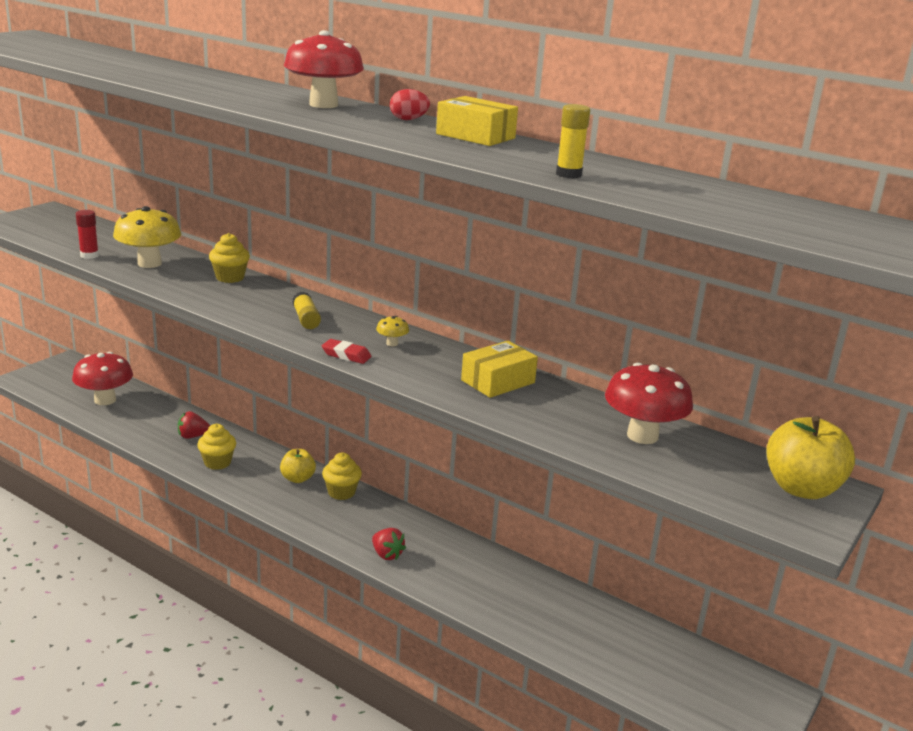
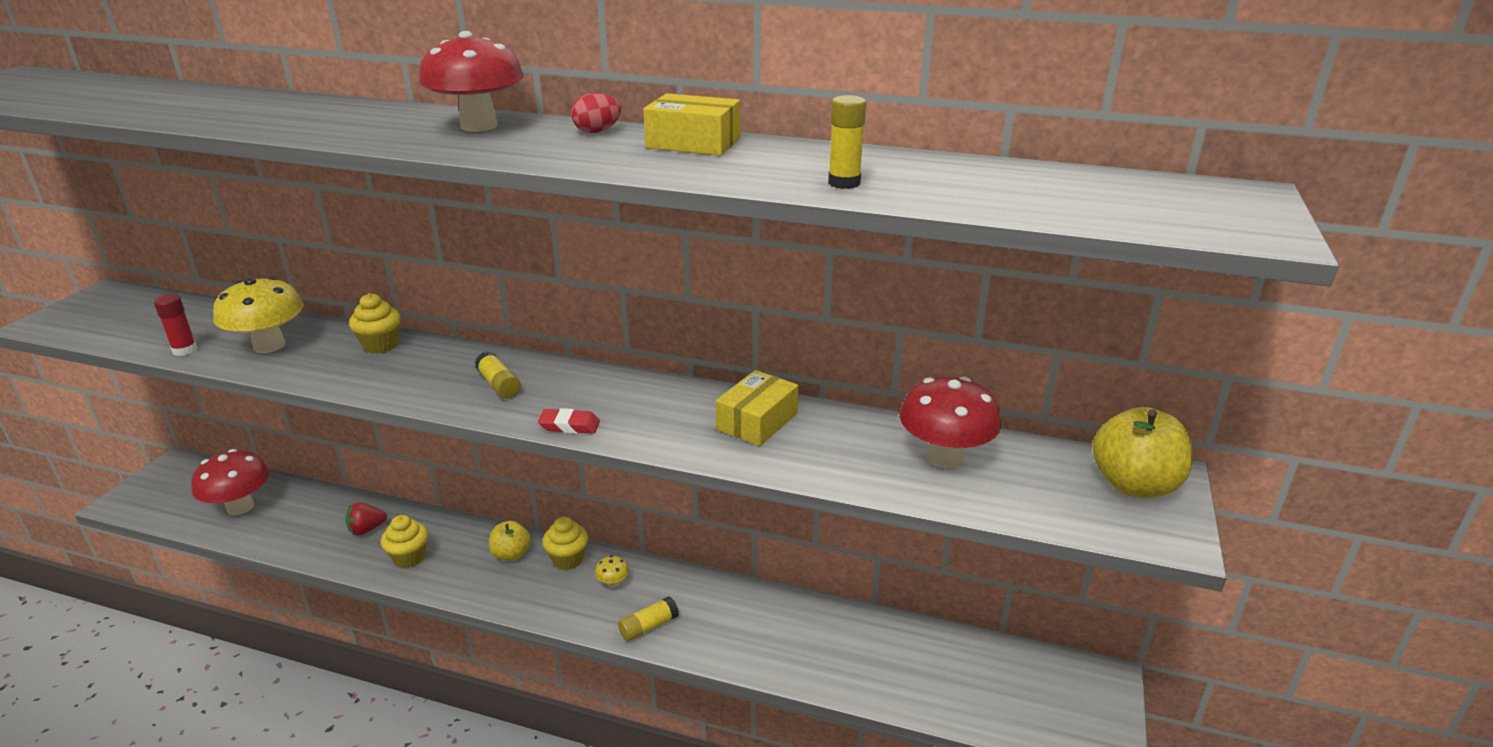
camera: 15 degrees left, 5 degrees up
red strawberry [372,528,406,560] -> yellow glue stick [618,596,679,642]
yellow mushroom [376,316,409,346] -> yellow mushroom moved to [595,556,629,588]

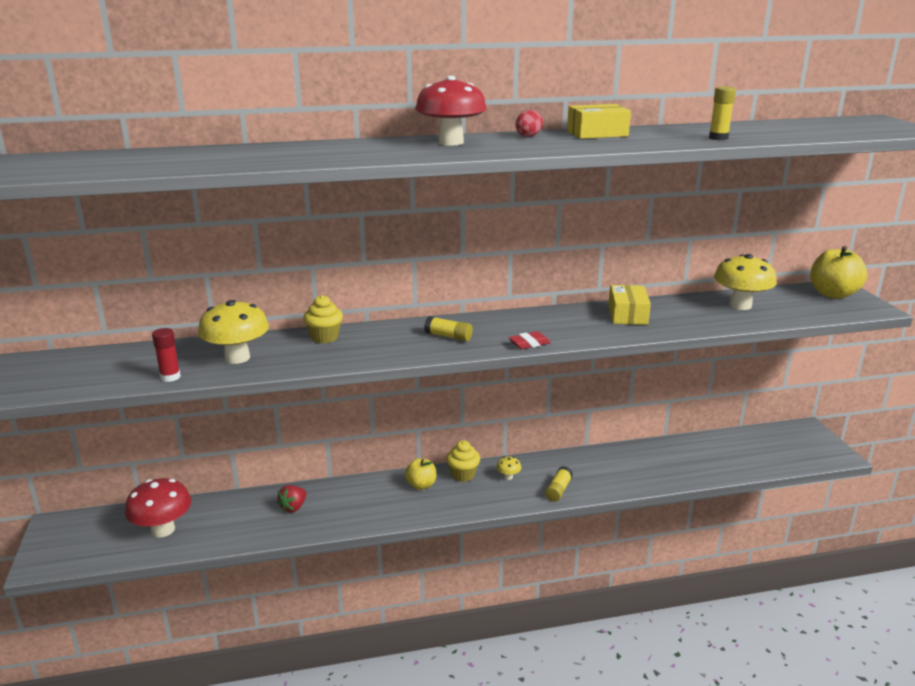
camera: 30 degrees left, 5 degrees down
yellow cupcake [381,515,428,568] -> none
red mushroom [899,376,1001,468] -> yellow mushroom [714,254,777,310]

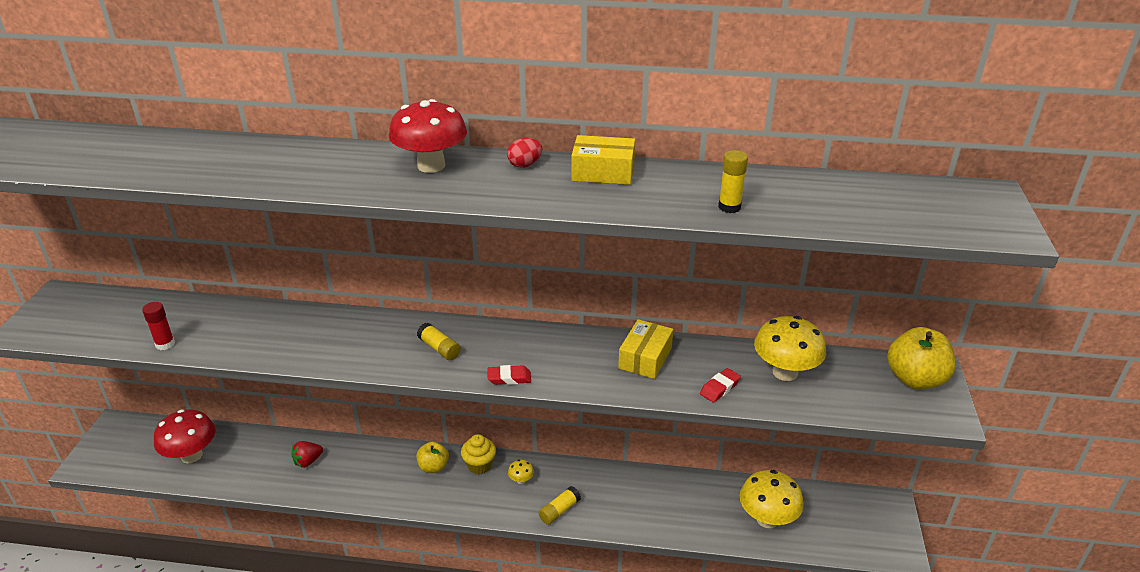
camera: 20 degrees right, 10 degrees up
yellow mushroom [198,300,269,364] -> yellow mushroom moved to [740,470,804,528]
yellow cupcake [303,295,343,343] -> none
none -> red eraser [700,368,741,403]

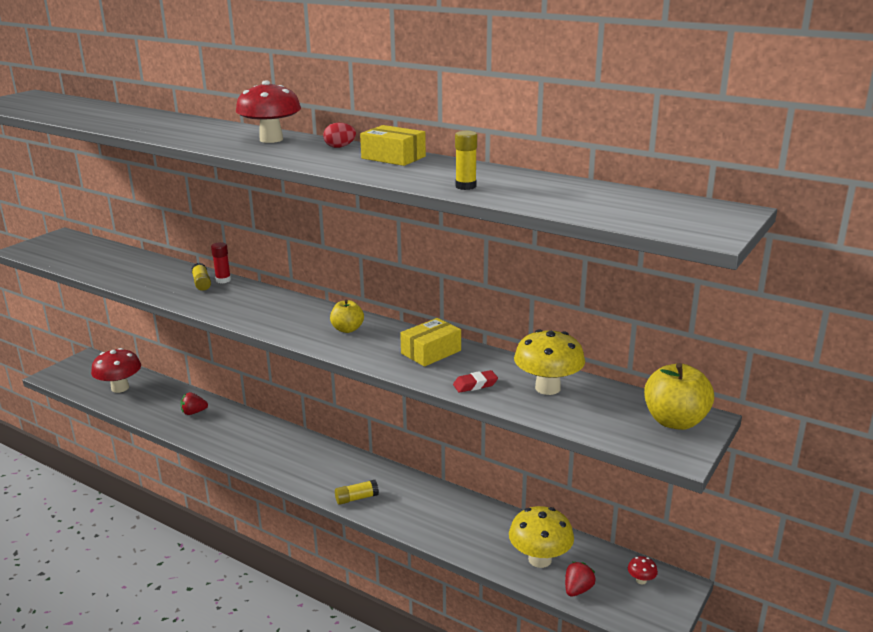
camera: 25 degrees right, 10 degrees down
red glue stick [142,302,175,350] -> red glue stick moved to [211,242,231,284]
yellow apple [416,441,449,473] -> yellow apple moved to [330,300,364,333]
yellow glue stick [417,323,461,360] -> yellow glue stick moved to [192,263,211,291]
yellow cupcake [461,434,496,475] -> none
red eraser [487,365,531,385] -> none
yellow mushroom [508,460,534,484] -> none
none -> red strawberry [565,562,596,597]
none -> red mushroom [628,556,658,584]

